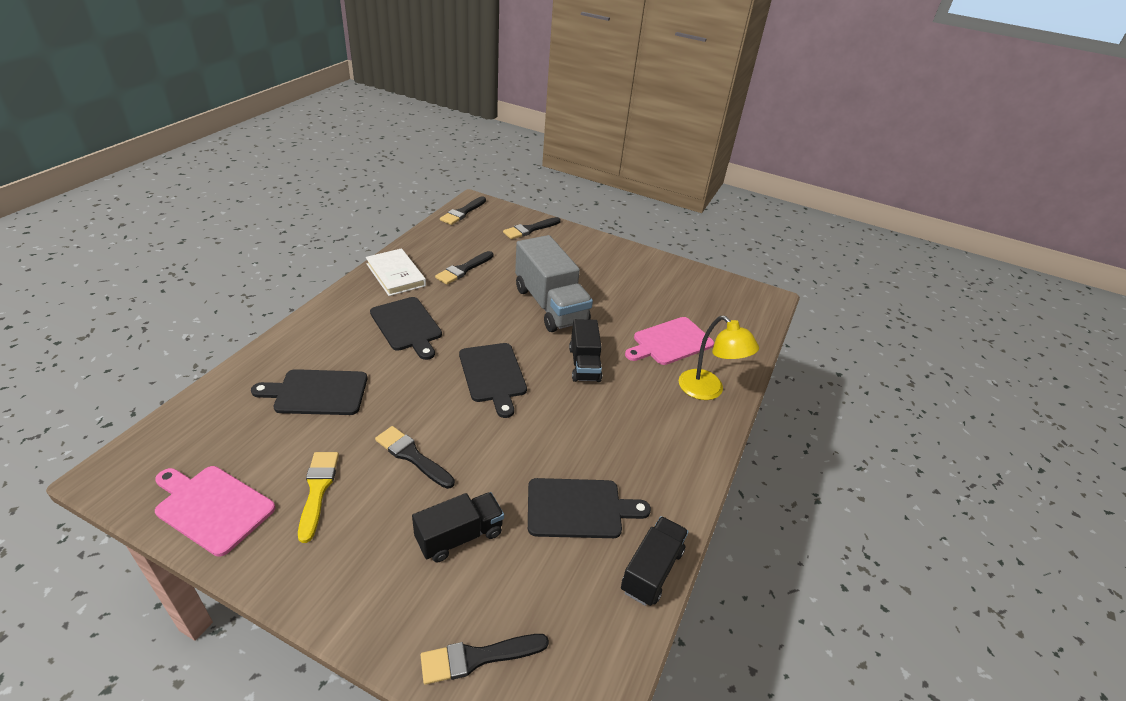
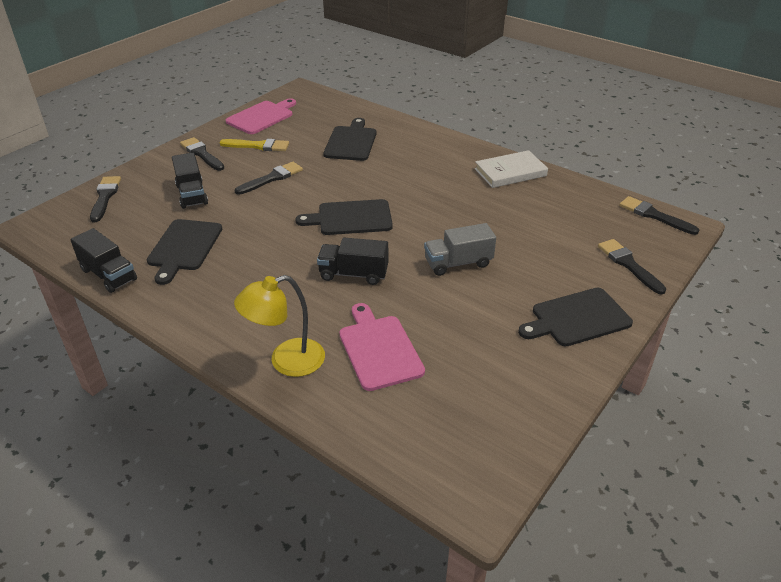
camera: 105 degrees right, 0 degrees up
black cutting board [370,297,442,360] -> black cutting board moved to [518,288,633,346]
black brush [435,251,493,285] -> black brush moved to [180,137,224,171]
grey truck [515,235,593,332] -> grey truck [424,223,496,276], size x0.59

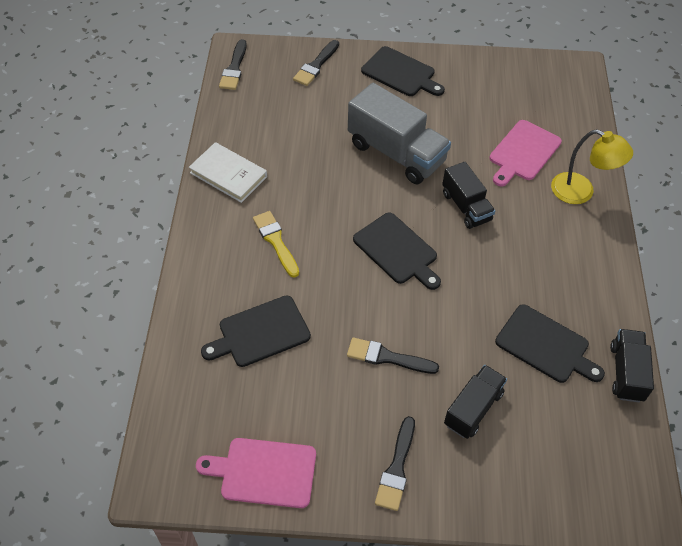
camera: 125 degrees left, 15 degrees up
black brush [90,176,121,222] -> none
black cutting board [147,219,222,285] -> black cutting board turned 60 degrees clockwise [495,304,605,383]
yellow brush [220,139,289,151] -> yellow brush moved to [253,211,299,278]
grey truck [424,223,496,276] -> grey truck [348,83,451,184], size x1.70

